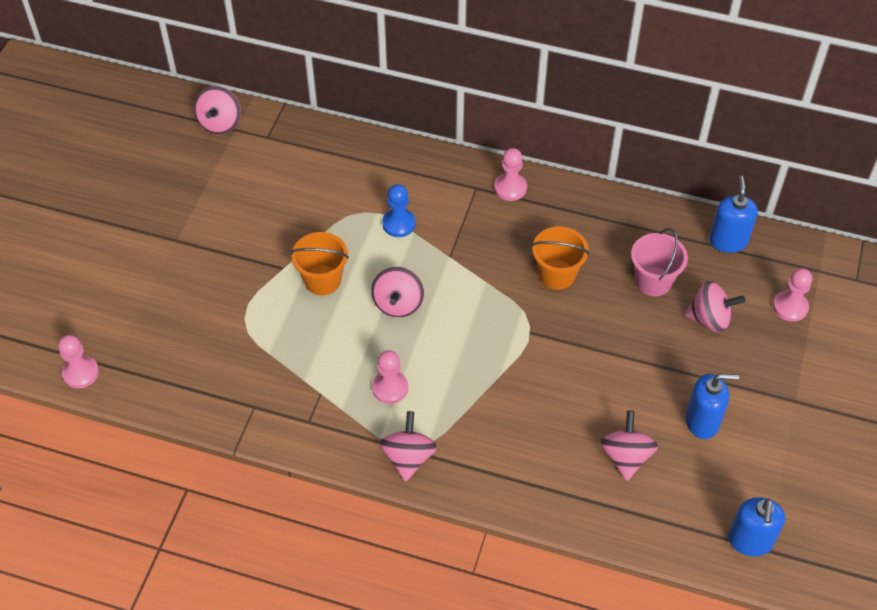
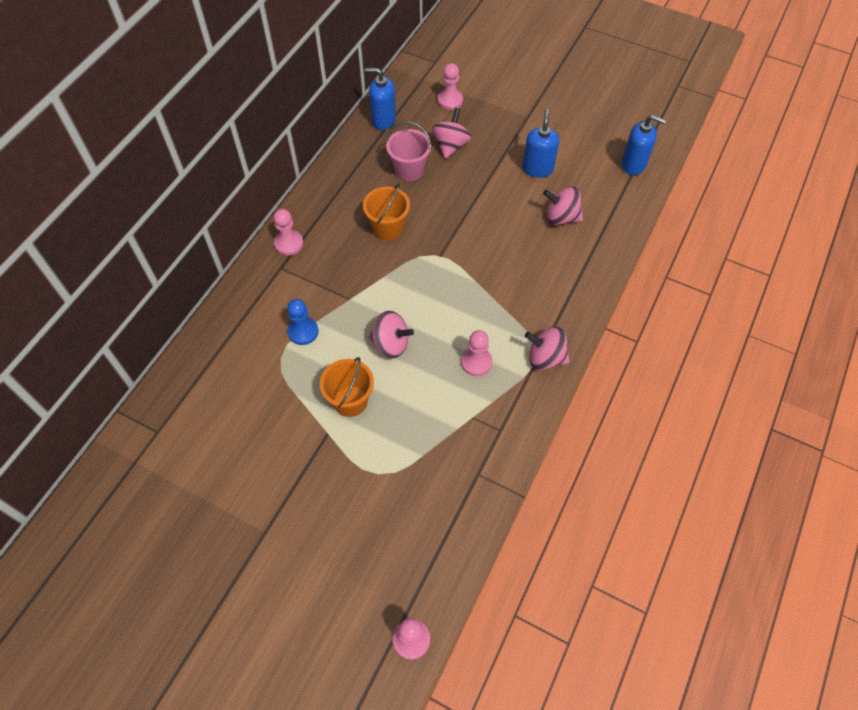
camera: 80 degrees left, 5 degrees up
pink spinning top [194,86,241,134] -> none

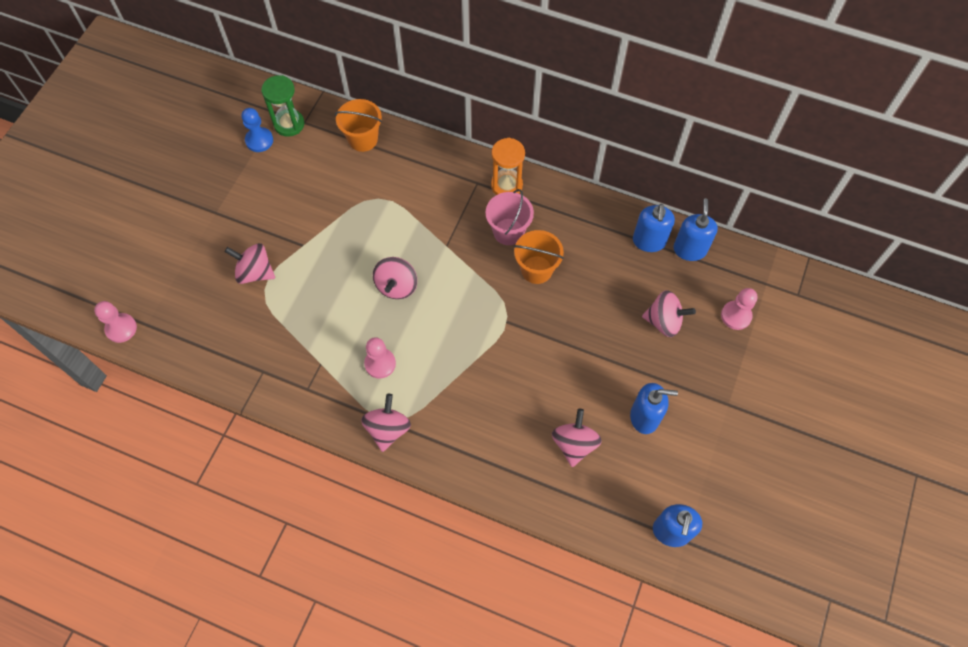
camera: 85 degrees right, 5 degrees up
pink pawn [273,209,303,255] -> orange hourglass [491,138,525,195]
blue pawn [287,299,319,345] -> blue pawn moved to [241,108,273,152]
orange bucket [320,357,374,417] -> orange bucket moved to [335,99,382,152]
pink bucket [386,121,431,181] -> pink bucket moved to [485,189,534,245]
none -> pink spinning top [225,243,275,284]
none -> green hourglass [261,75,304,137]
none -> blue soap dispenser [633,204,675,252]

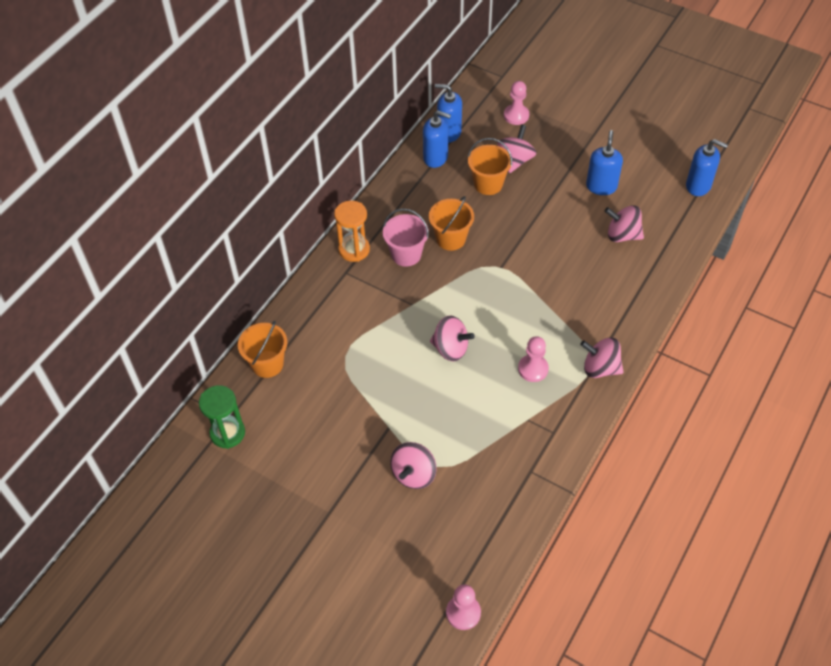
camera: 80 degrees left, 10 degrees down
blue pawn [241,108,273,152] -> none
none -> orange bucket [468,138,512,195]

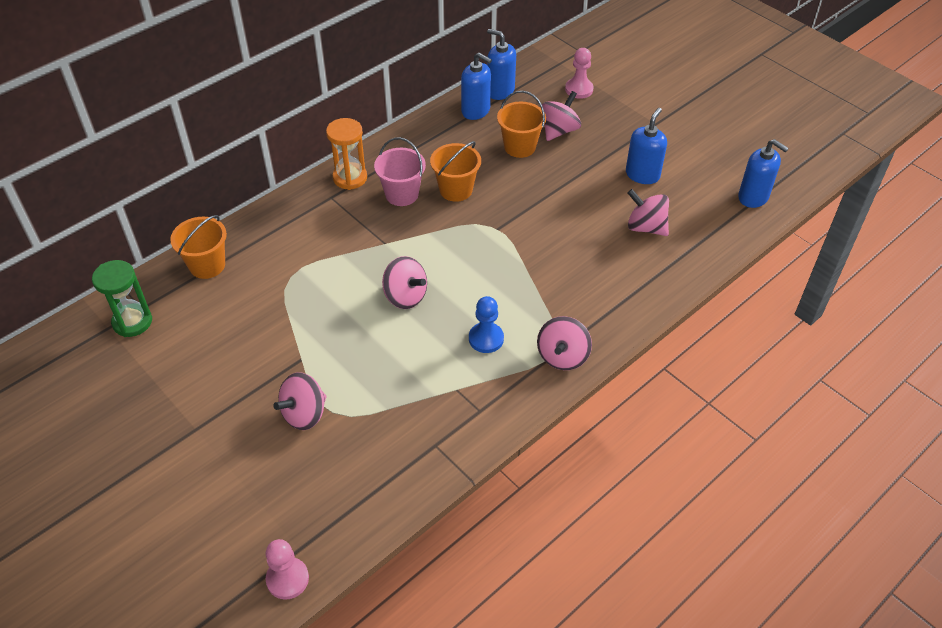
camera: 15 degrees right, 5 degrees down
pink pawn [518,336,549,382] -> blue pawn [469,296,504,353]
pink spinning top [580,338,623,378] -> pink spinning top turned 105 degrees counterclockwise [537,316,592,370]

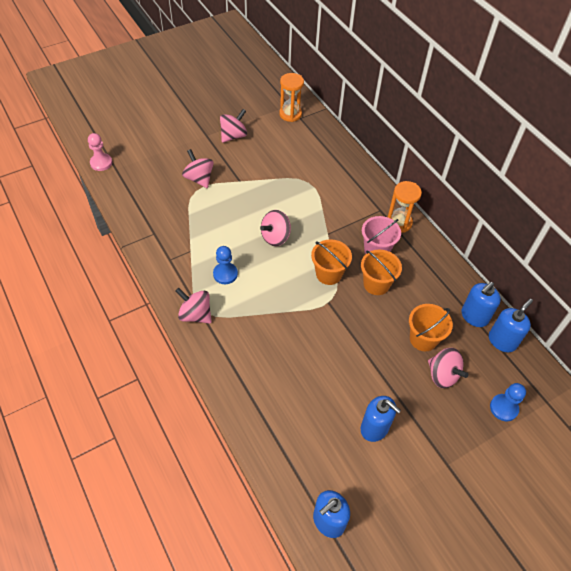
camera: 100 degrees right, 5 degrees up
green hourglass [92,260,152,337] -> orange hourglass [279,73,304,122]
orange bucket [170,215,227,279] -> orange bucket moved to [311,239,352,285]
pink pawn [565,48,594,99] -> blue pawn [490,383,526,421]
pink spinning top [628,189,669,236] -> pink spinning top moved to [220,109,247,143]

